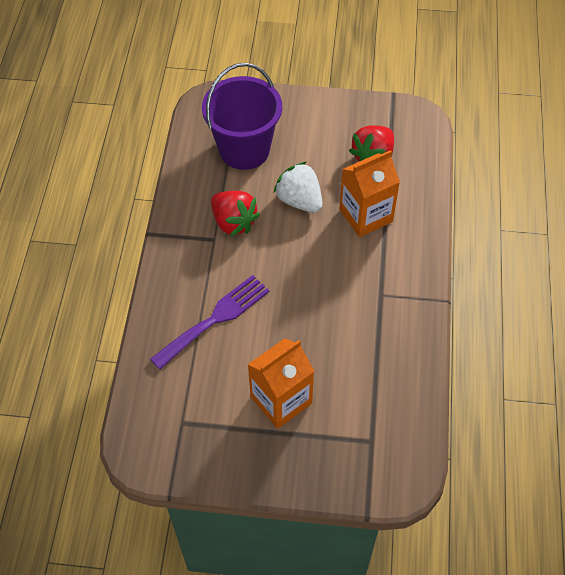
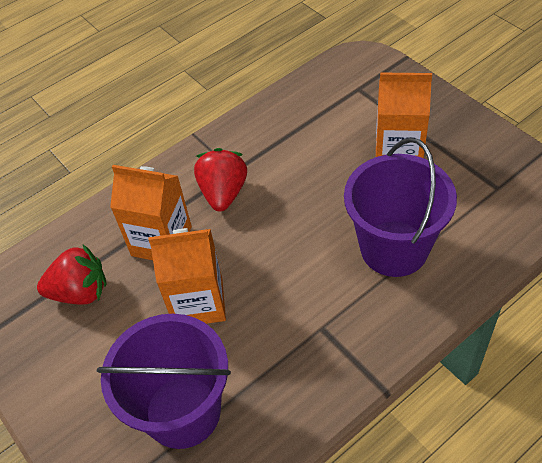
camera: 130 degrees left, 5 degrees down
purple fork [150,275,270,369] -> purple bucket [344,138,457,277]
red strawberry [211,191,260,237] -> red strawberry moved to [194,148,247,211]
white strawberry [274,162,323,213] -> orange carton [149,228,226,324]

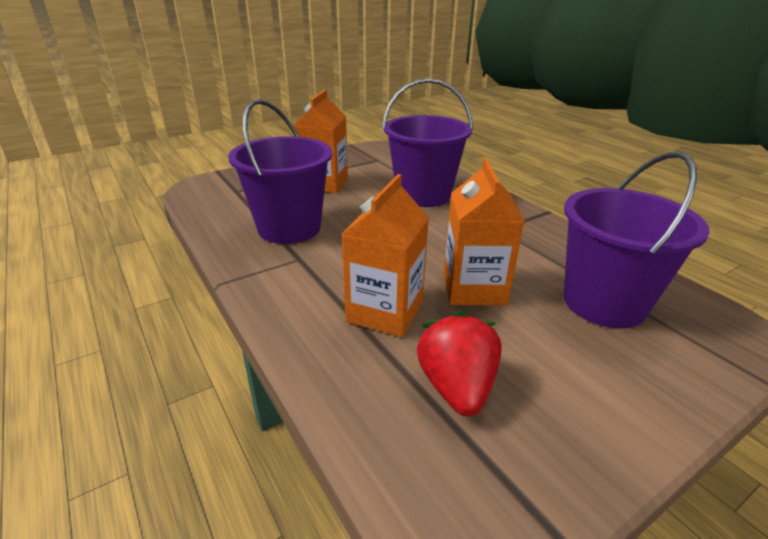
camera: 90 degrees left, 20 degrees down
red strawberry [194,148,247,211] -> none
none -> purple bucket [228,99,332,244]

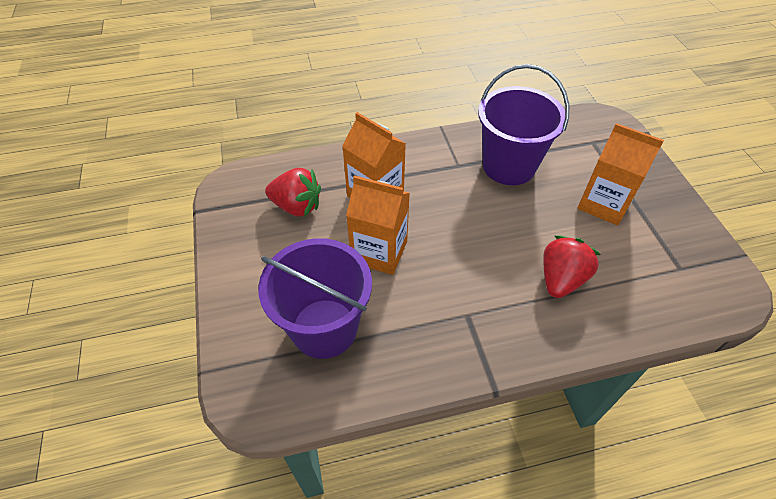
camera: 110 degrees right, 20 degrees up
purple bucket [382,78,473,207] -> red strawberry [543,235,601,298]

